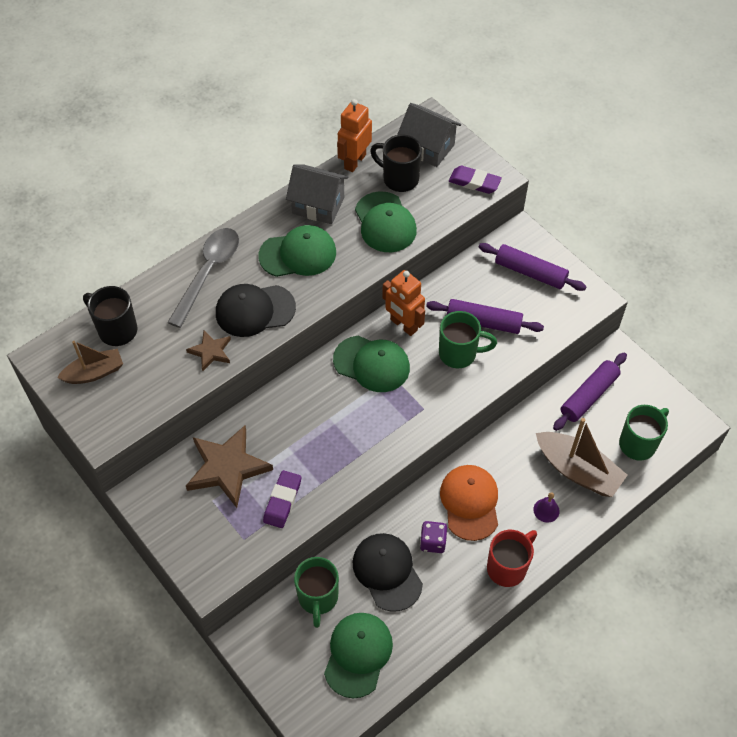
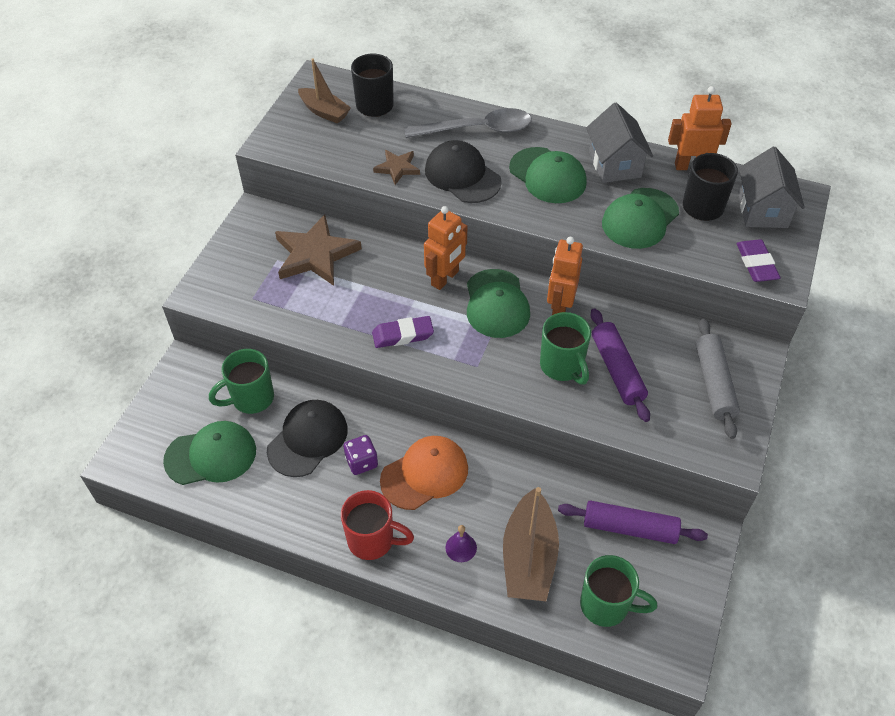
camera: 60 degrees right, 5 degrees down
purple eraser [263,470,301,528] -> purple eraser moved to [372,316,434,348]
purple rolling pin [479,243,587,291] -> grey rolling pin [696,319,740,439]
none -> orange robot [424,206,467,290]

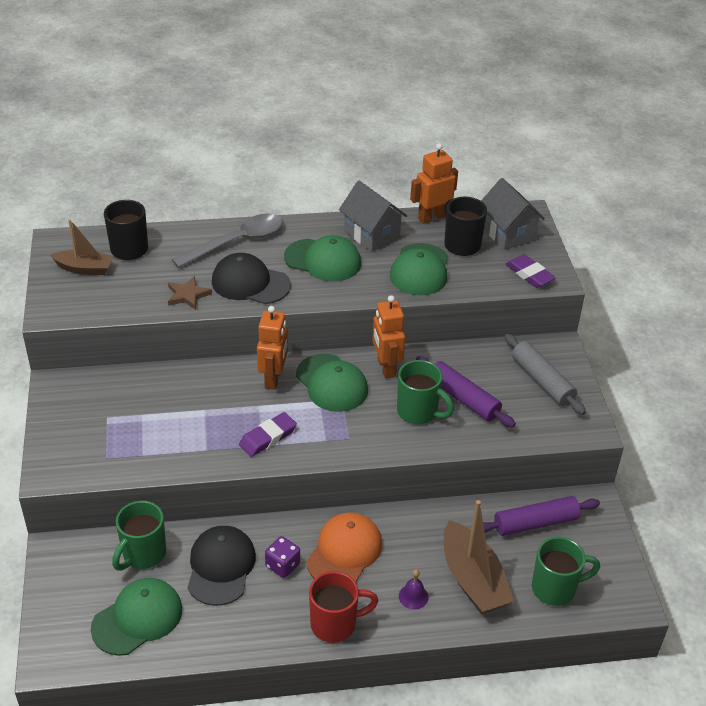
camera: 30 degrees left, 10 degrees down
brown star [275,214,362,286] -> none

